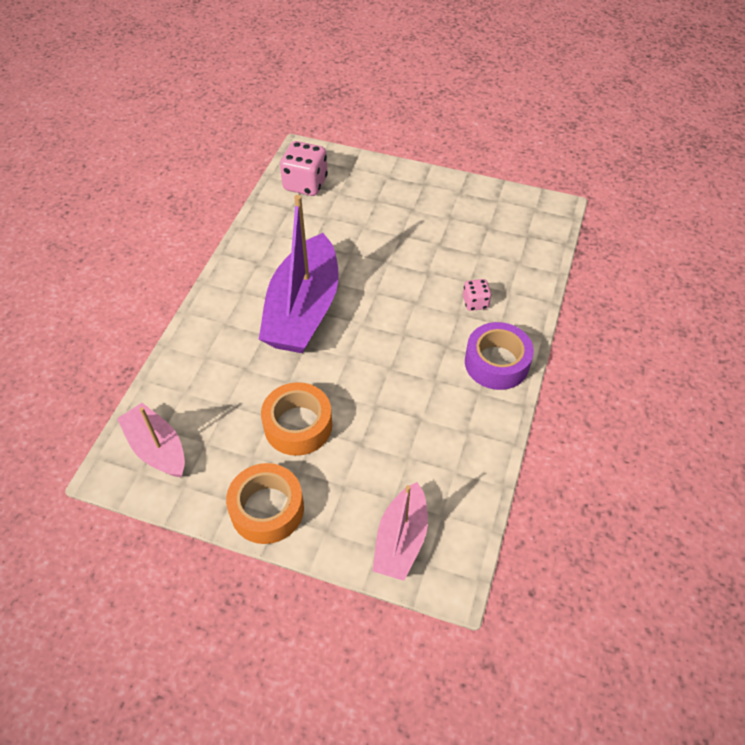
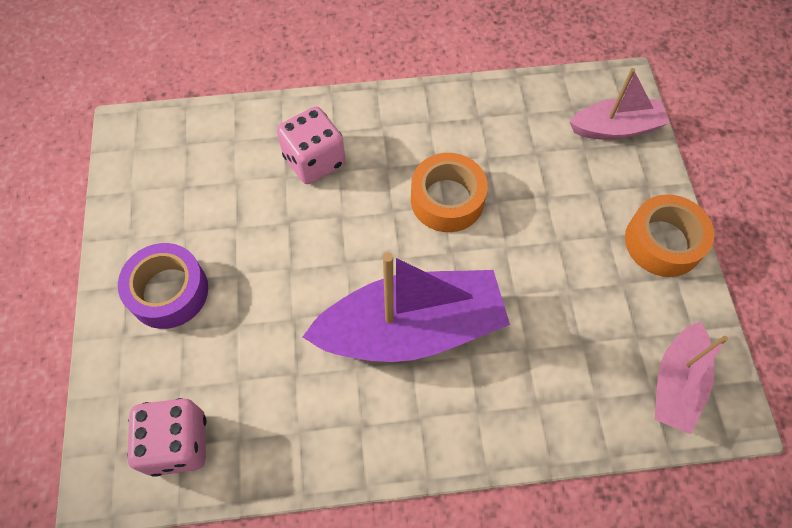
camera: 115 degrees left, 10 degrees up
orange tape [261,382,332,456] -> orange tape moved to [411,153,488,232]
pink dice [463,279,491,311] -> pink dice [277,106,346,184], size x1.83
purple tape [465,322,534,390] -> purple tape moved to [118,243,208,329]

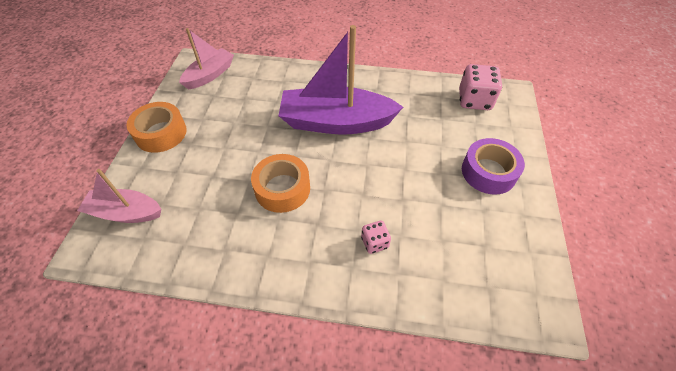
camera: 165 degrees left, 10 degrees down
pink dice [277,106,346,184] -> pink dice [361,221,391,254], size x0.55

